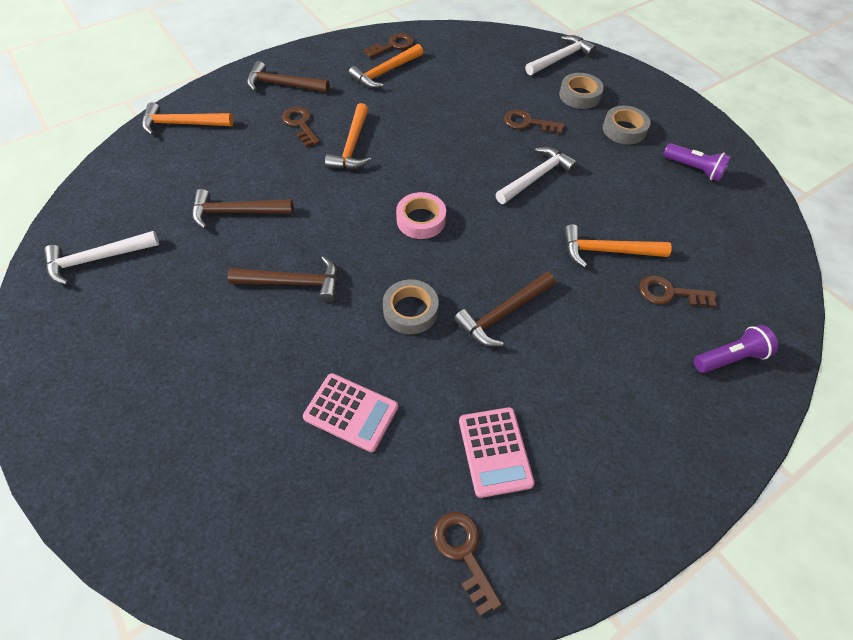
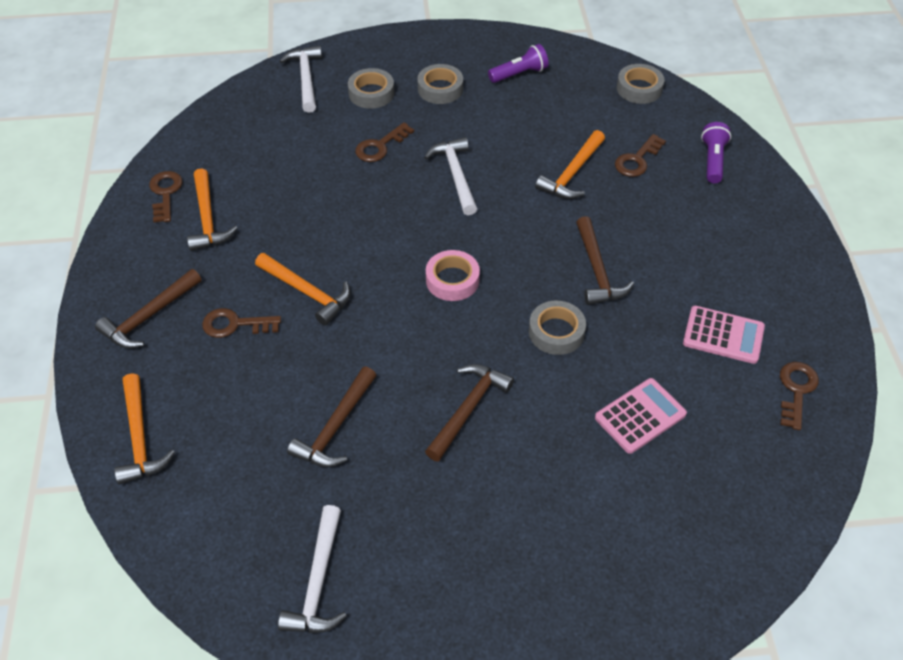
camera: 60 degrees left, 5 degrees down
orange hammer [142,102,233,136] -> orange hammer turned 45 degrees counterclockwise [114,373,175,485]
brown key [433,512,502,616] -> brown key turned 105 degrees clockwise [780,362,819,430]
none -> grey tape [617,64,664,104]

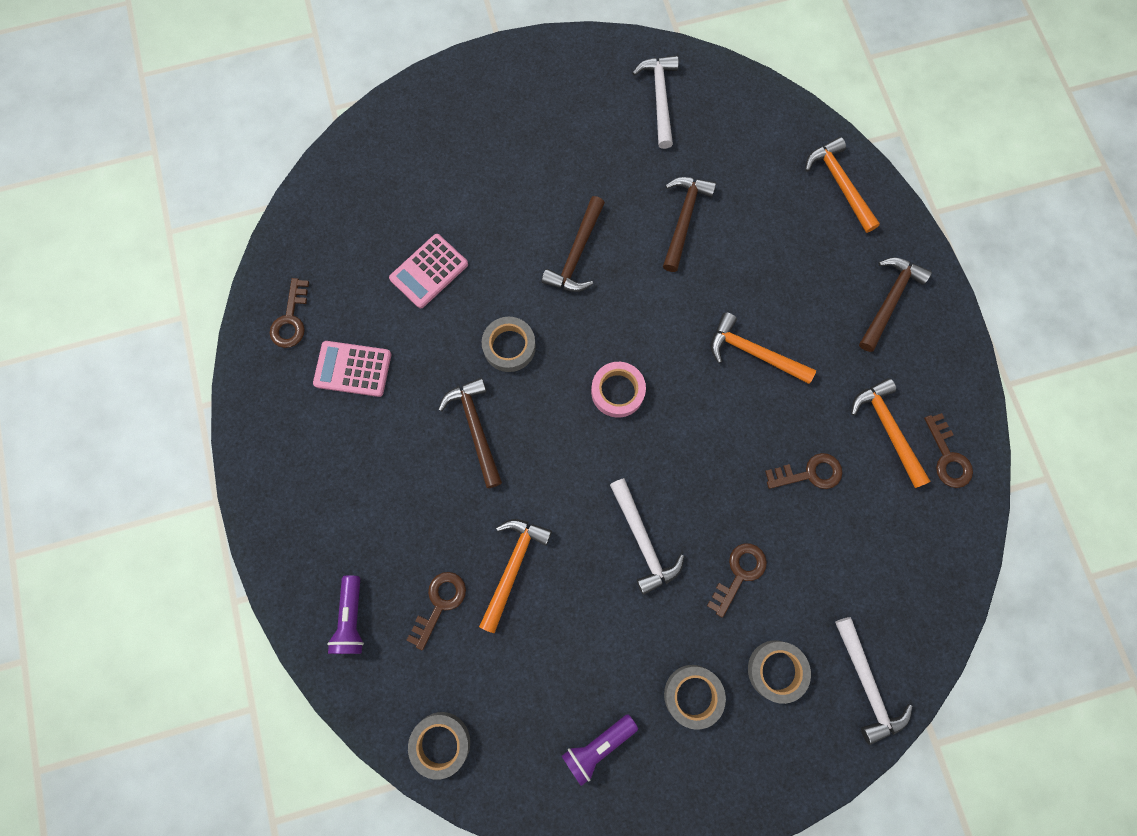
camera: 170 degrees right, 25 degrees up
brown key [202,308,281,338] -> brown key moved to [765,453,842,489]

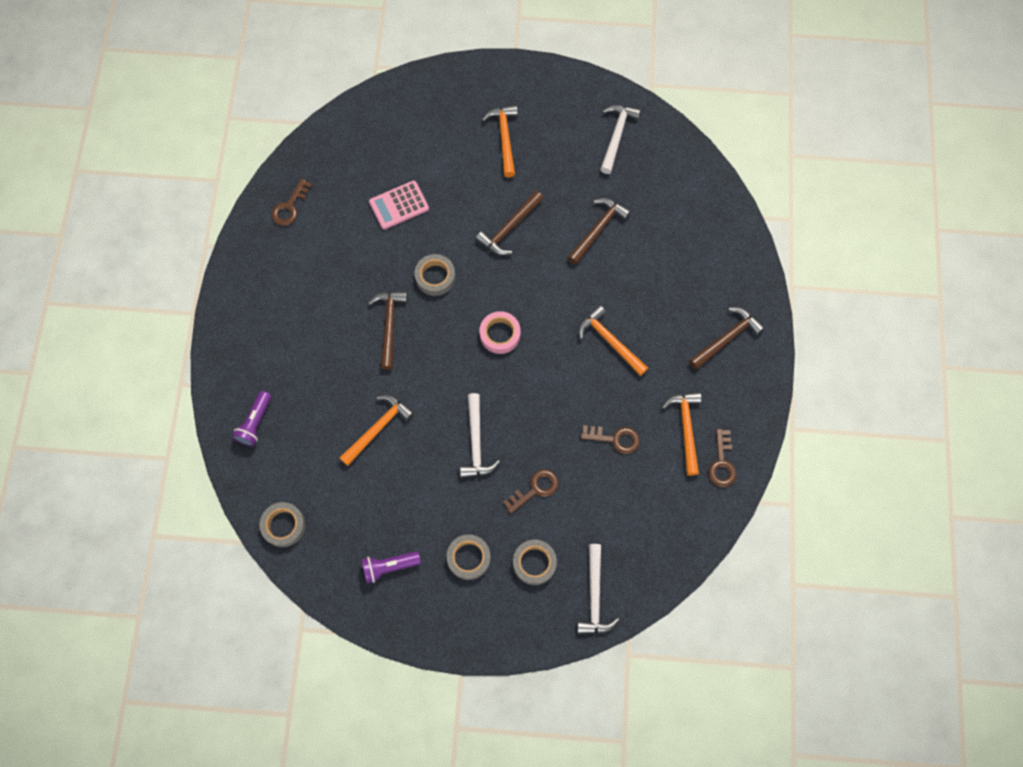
camera: 20 degrees right, 5 degrees down
pink calculator [313,341,391,397] -> none
brown key [407,572,466,650] -> none
orange hammer [805,137,880,233] -> orange hammer moved to [482,105,518,178]

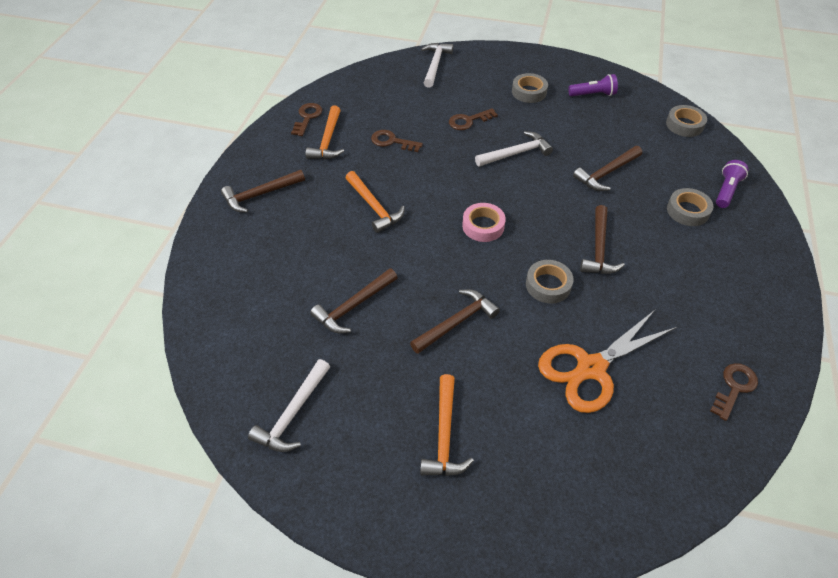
camera: 170 degrees left, 20 degrees down
orange hammer [340,394,415,466] -> brown hammer [573,146,642,191]
pink calculator [369,181,429,230] -> orange scissors [538,310,677,413]
white hammer [460,393,500,478] -> white hammer turned 60 degrees clockwise [475,131,553,167]
grey tape [513,540,557,585] -> grey tape moved to [667,188,714,226]

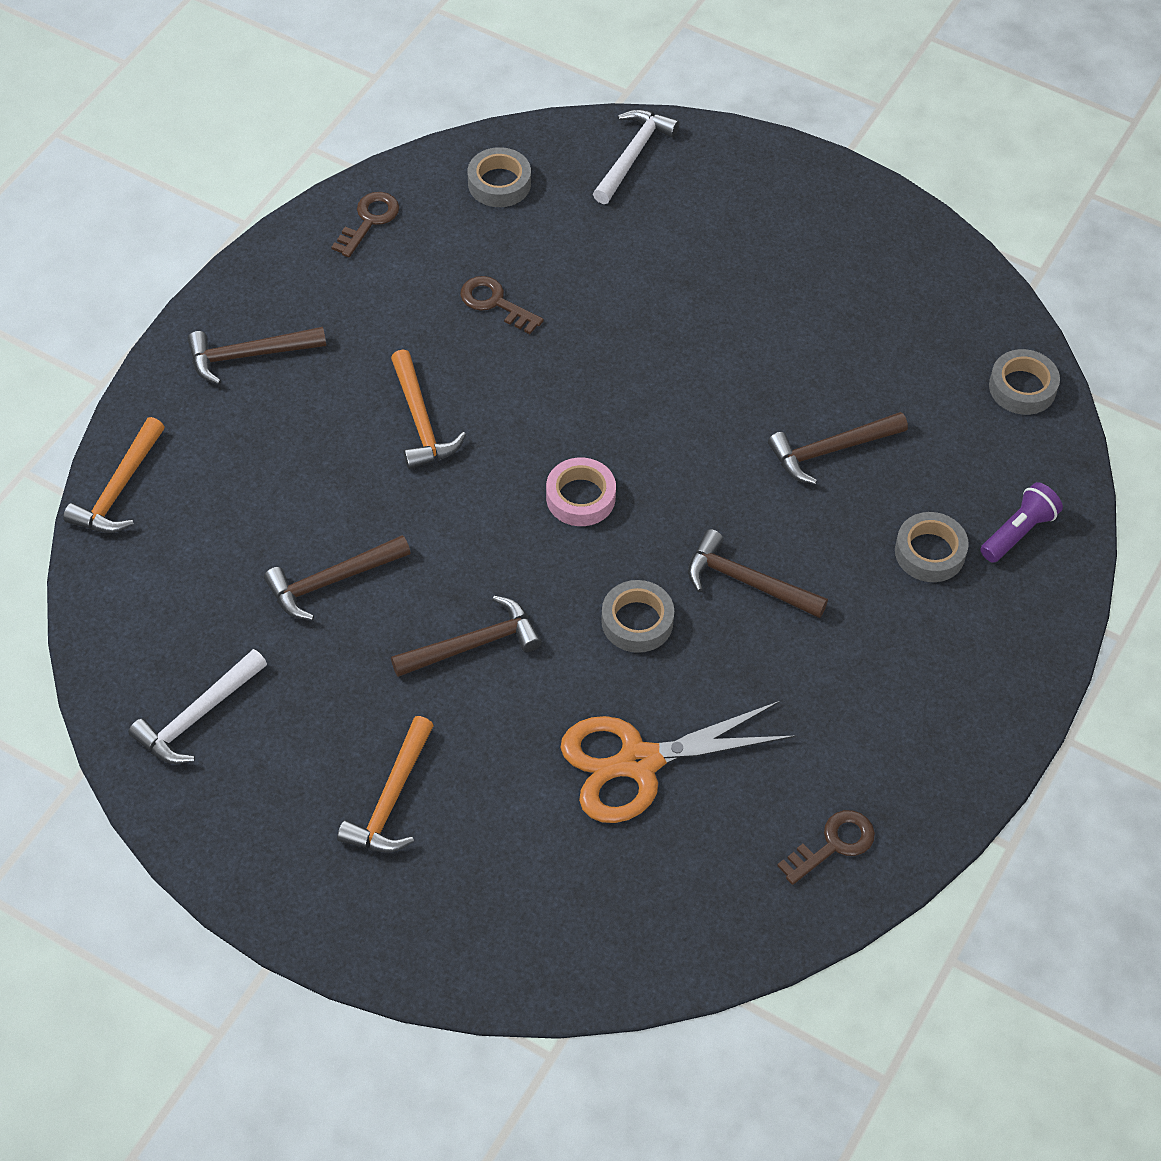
camera: 15 degrees right, 5 degrees up
orange hammer [306,105,344,159] -> orange hammer moved to [63,417,165,533]
brown key [449,108,498,130] -> none
white hammer [475,131,553,167] -> none
grey tape [512,73,548,103] -> grey tape moved to [468,147,531,207]
purple flashlight [568,74,618,97] -> none
brown hammer [580,205,625,274] -> brown hammer turned 90 degrees clockwise [688,529,828,618]

